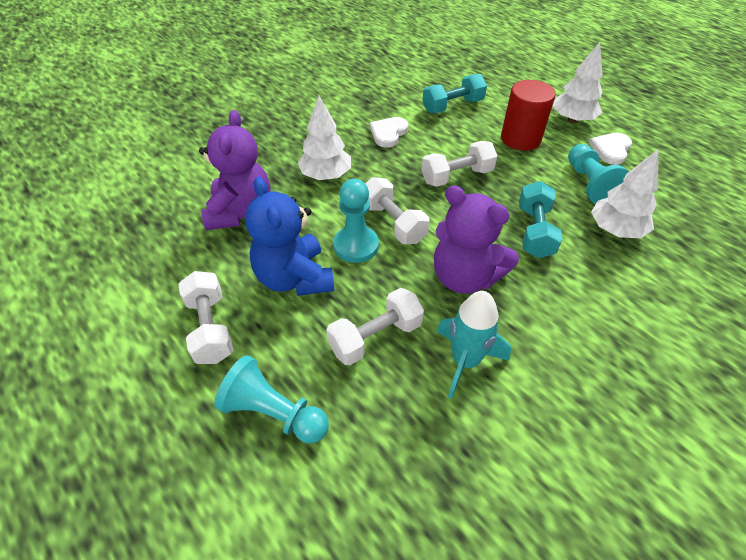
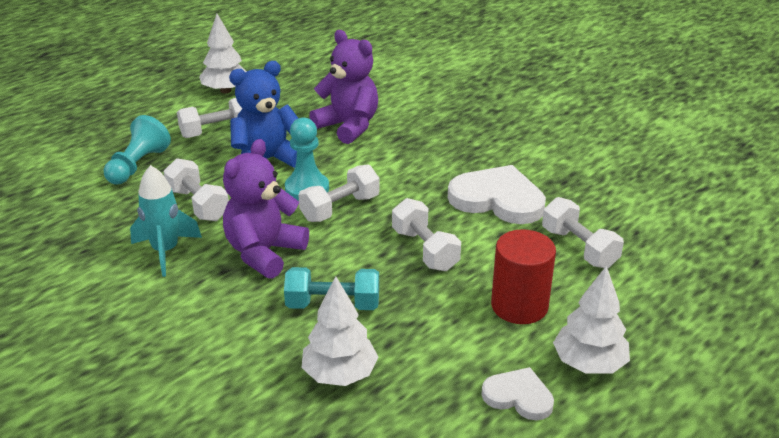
camera: 85 degrees right, 15 degrees down
purple teddy bear [199,110,271,230] -> purple teddy bear turned 135 degrees counterclockwise [309,30,378,144]
white tree [298,96,351,180] -> white tree moved to [199,14,247,93]
white heart [370,117,409,148] -> white heart [448,165,546,224], size x1.77
turquoise dumbbell [423,74,487,113] -> white dumbbell [542,197,624,268]
turquoise pawn [568,144,629,204] -> none

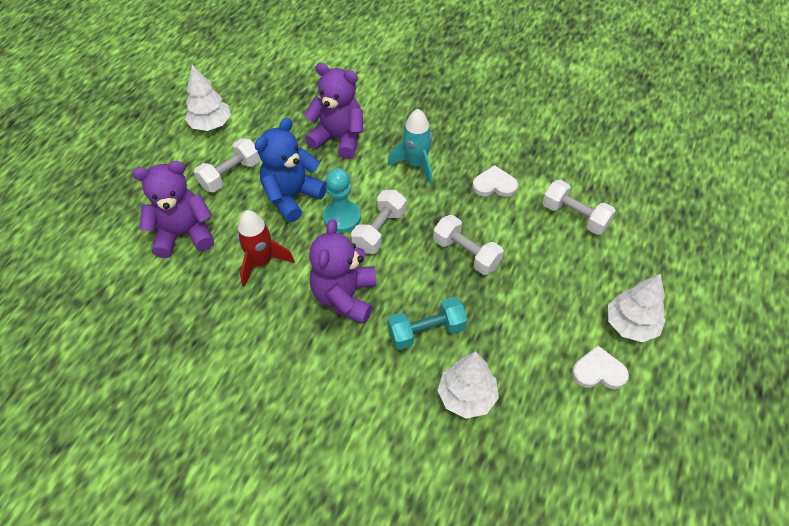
camera: 20 degrees left, 20 degrees up
turquoise pawn [104,115,171,185] -> purple teddy bear [132,161,214,258]
turquoise rocket [130,165,202,277] -> turquoise rocket moved to [387,109,433,184]
white dumbbell [163,158,229,221] -> red rocket [237,210,294,287]
white heart [448,165,546,224] -> white heart [472,165,518,197], size x0.56
red cylinder [491,229,556,324] -> none

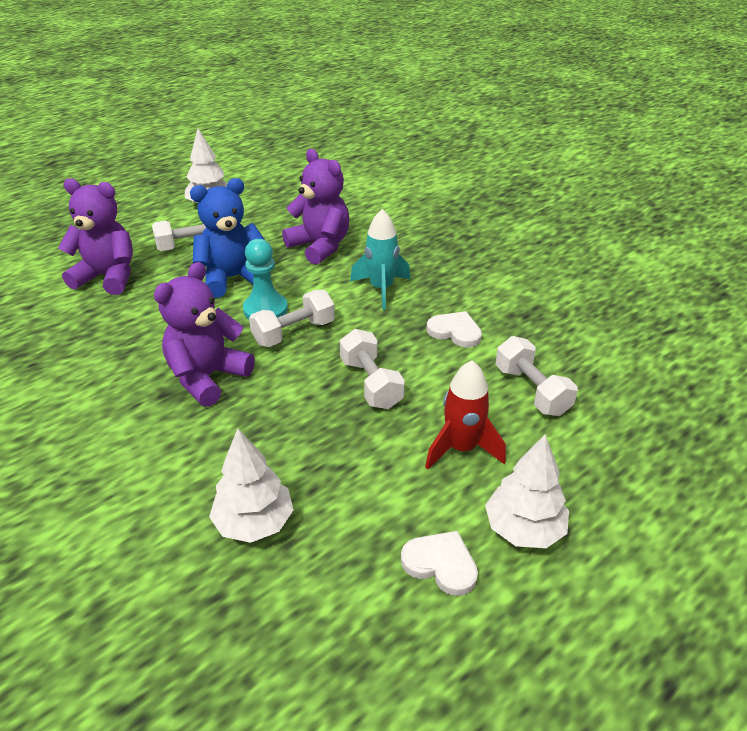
camera: 25 degrees right, 15 degrees down
red rocket [237,210,294,287] -> red rocket moved to [425,360,506,470]
turquoise dumbbell [387,297,467,350] -> none

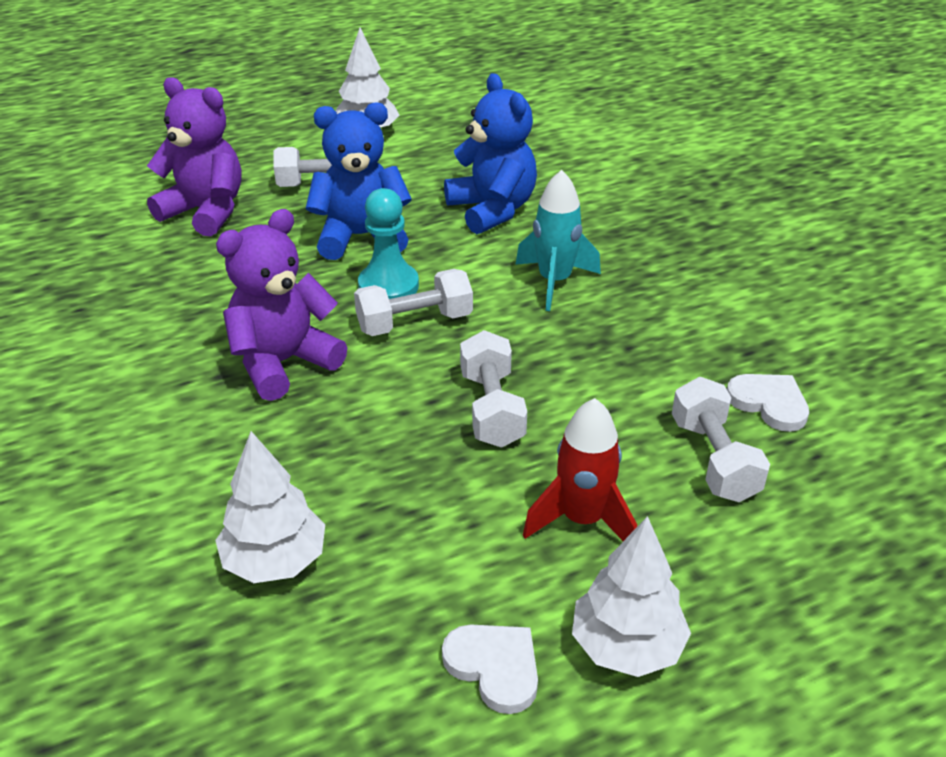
camera: 15 degrees right, 0 degrees up
purple teddy bear [282,149,349,265] -> blue teddy bear [444,73,537,234]
white heart [426,311,482,348] -> white heart moved to [727,374,809,432]

